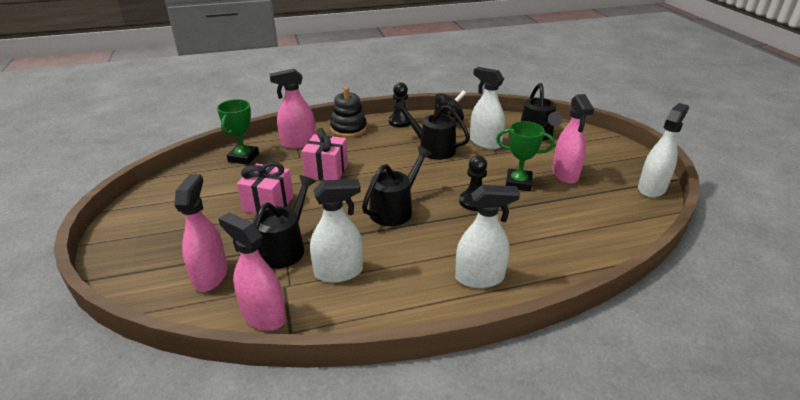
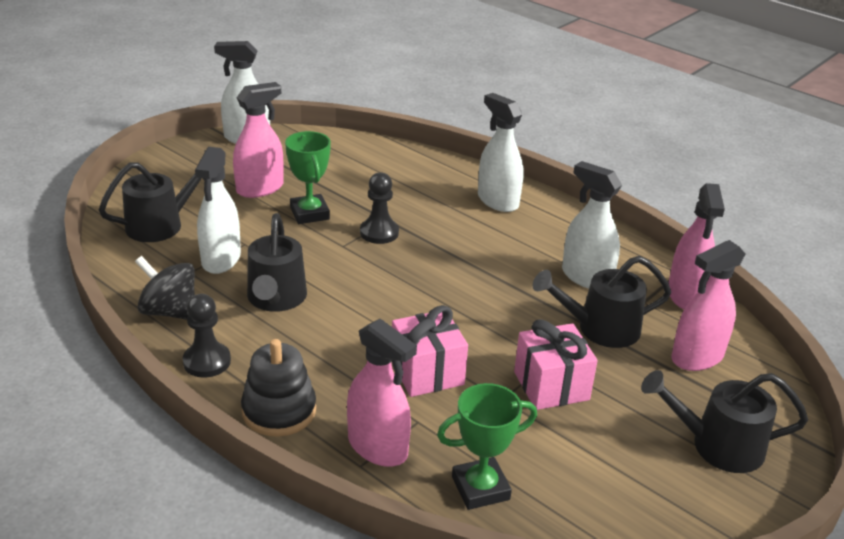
camera: 125 degrees left, 0 degrees up
black watering can [362,146,432,226] -> black watering can moved to [641,370,808,473]

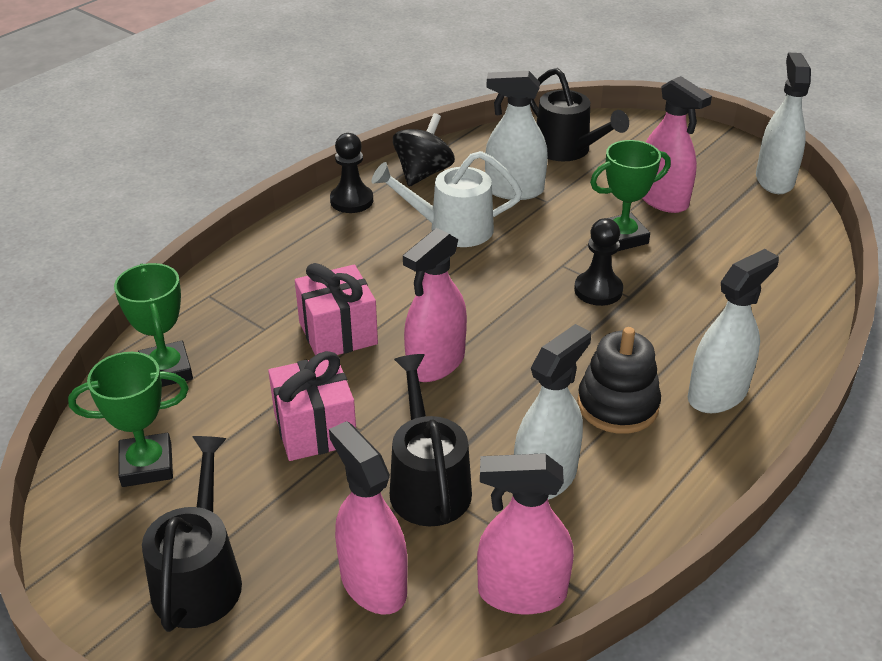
camera: 90 degrees right, 5 degrees up
black stacking toy [241,339,316,437] -> black stacking toy moved to [577,327,661,434]
black watering can [247,213,307,312] -> white watering can [372,151,522,247]
pink spray bottle [347,319,417,467] -> pink spray bottle moved to [403,228,467,382]
none -> green trophy [68,352,189,487]

